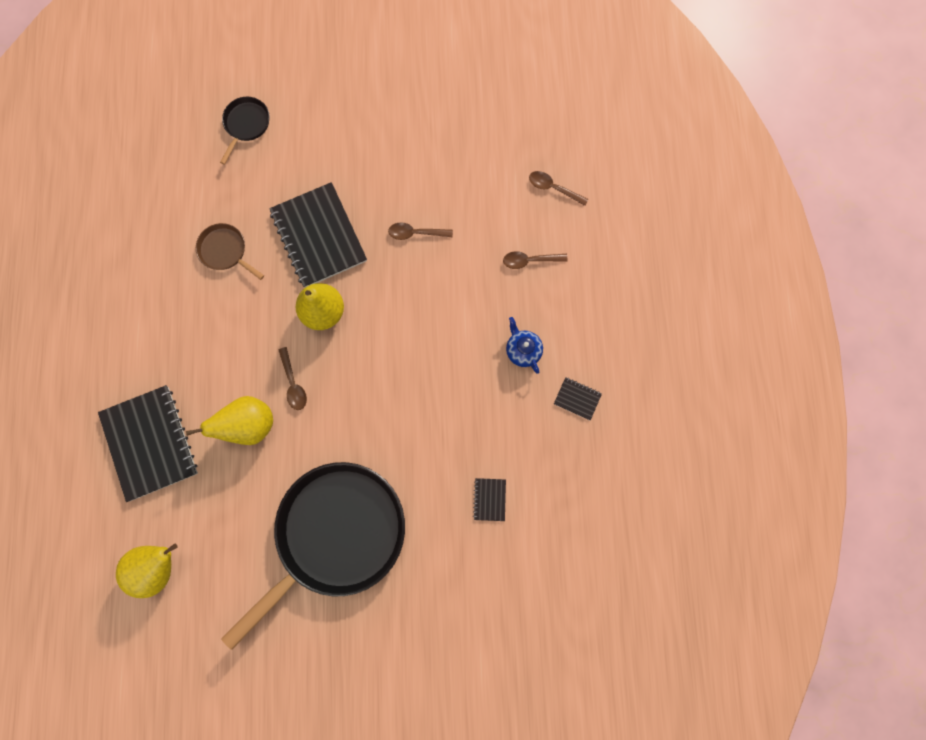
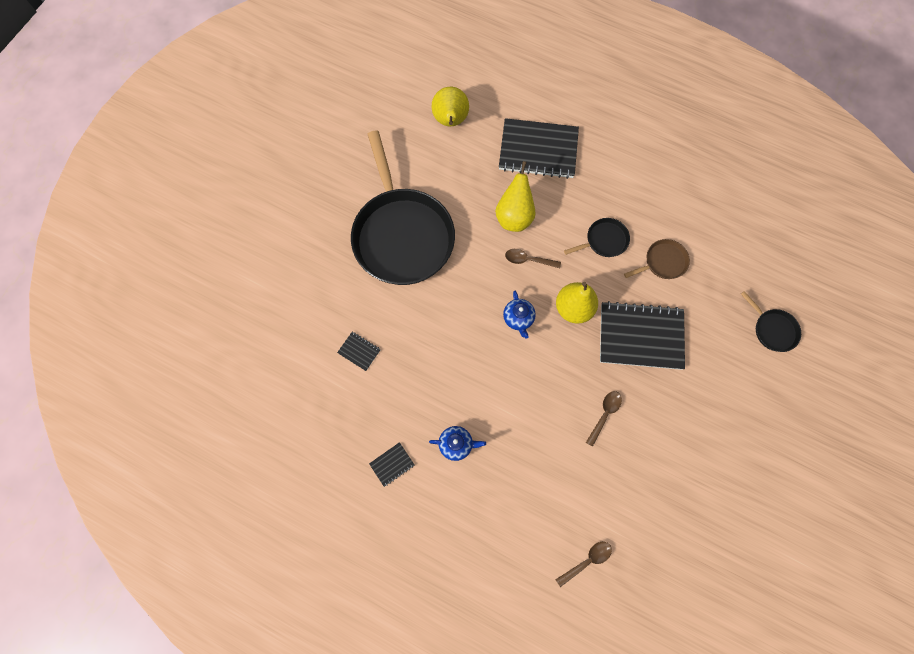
camera: 120 degrees right, 5 degrees down
brown spoon [503,251,568,269] -> none
none -> blue teapot [503,291,536,339]
none -> black pan [564,218,630,257]

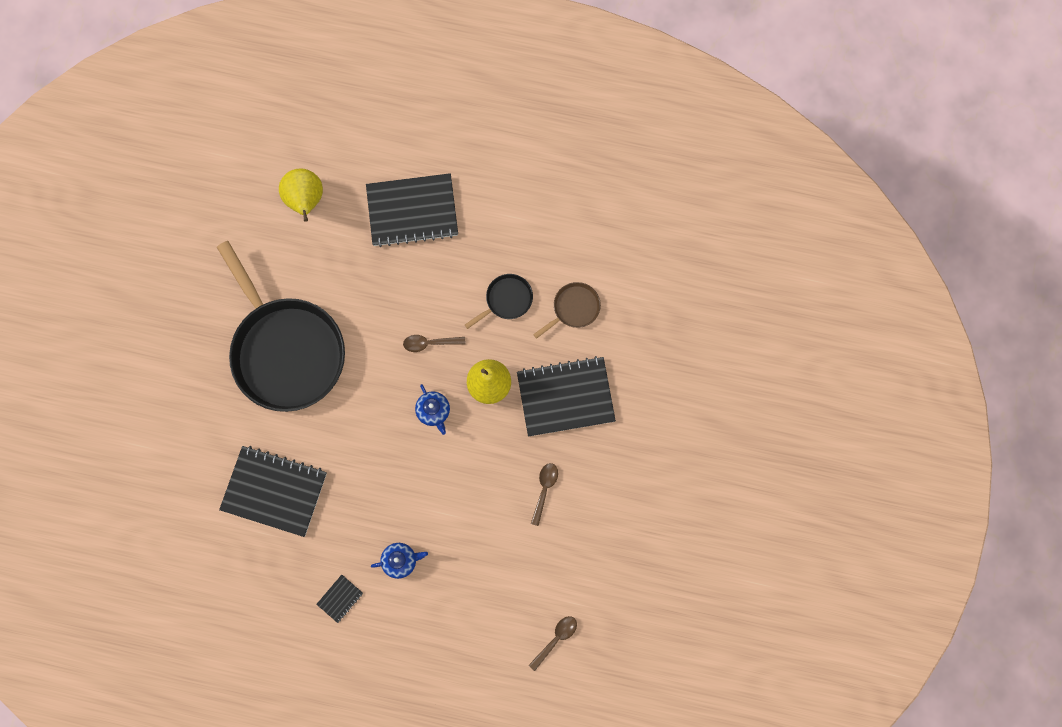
camera: 15 degrees left, 5 degrees up
black notebook [337,332,381,371] -> black notebook [219,446,327,537], size x2.38
yellow pear [495,161,536,232] -> none
black pan [741,291,801,352] -> none

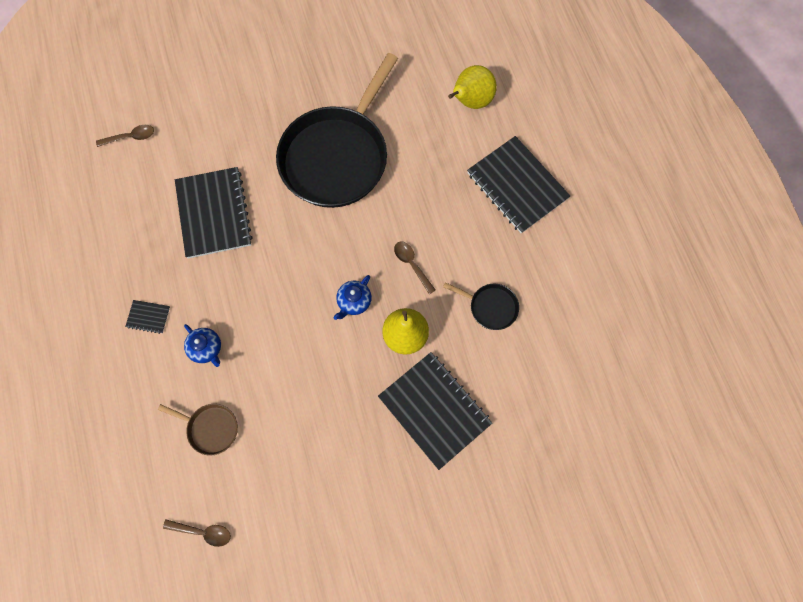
camera: 60 degrees right, 5 degrees down
brown spoon [531,463,558,526] -> brown spoon moved to [96,125,154,147]
brown pan [533,282,601,339] -> brown pan moved to [158,404,238,456]

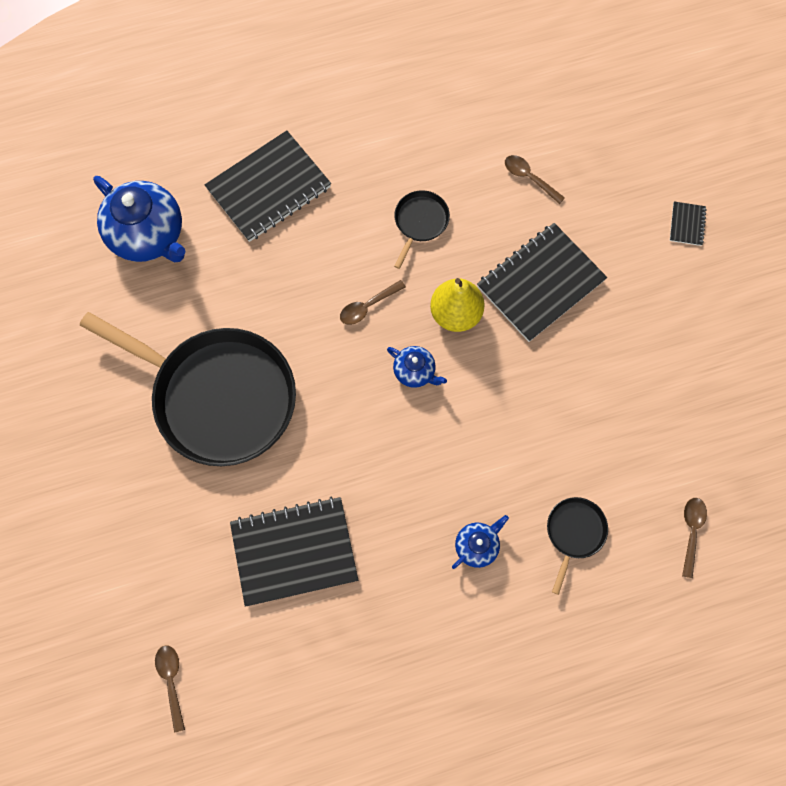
camera: 90 degrees left, 0 degrees up
black notebook [125,300,170,334] -> black notebook moved to [670,201,707,246]
brown pan [158,404,238,456] -> black pan [547,497,608,595]
yellow pear [448,65,497,109] -> blue teapot [93,176,185,262]
none -> brown spoon [505,155,565,204]

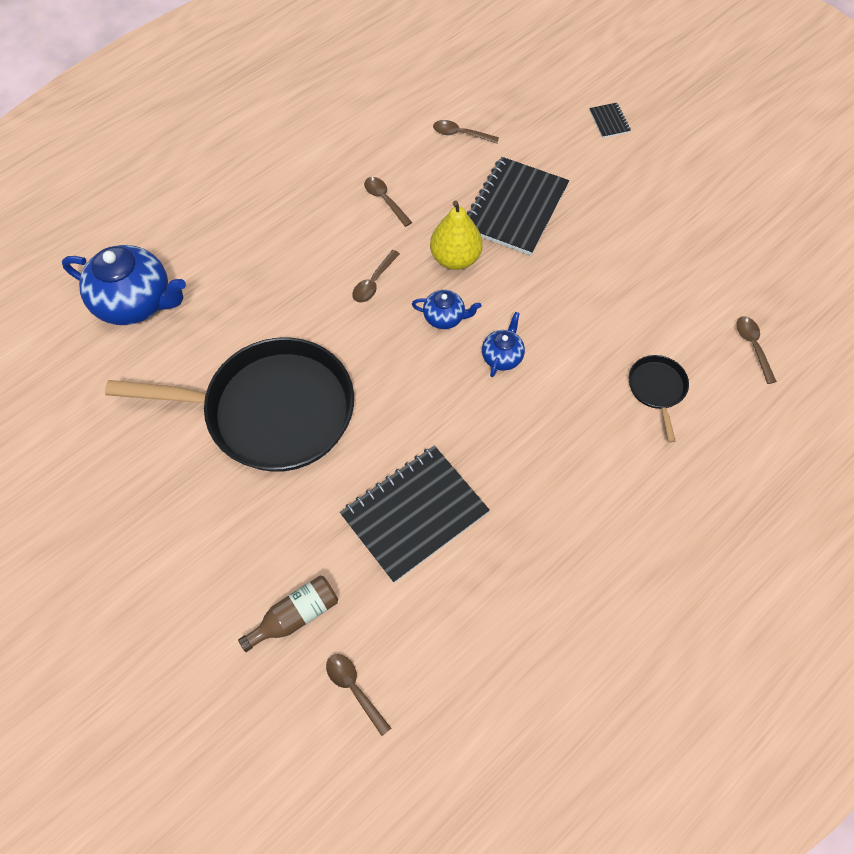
camera: 25 degrees left, 10 degrees down
black notebook [205,130,331,242] -> none
black pan [394,190,450,269] -> brown spoon [364,177,412,227]
blue teapot [452,515,509,569] -> blue teapot moved to [482,312,525,377]
none -> brown bottle [238,576,338,652]

